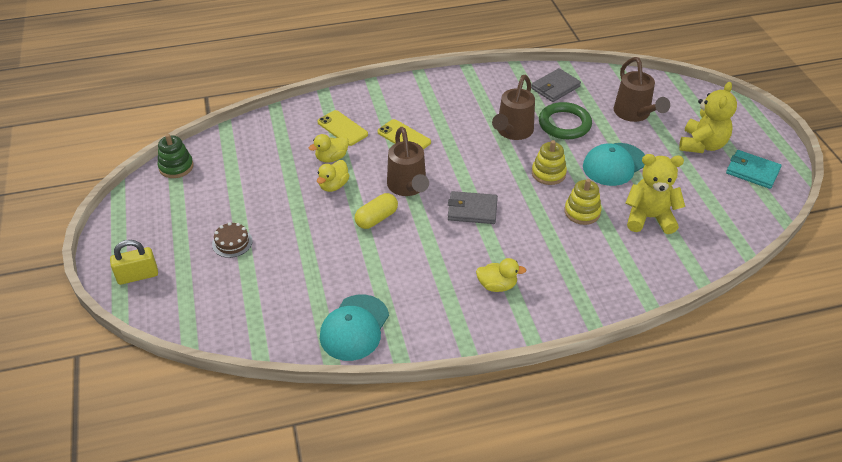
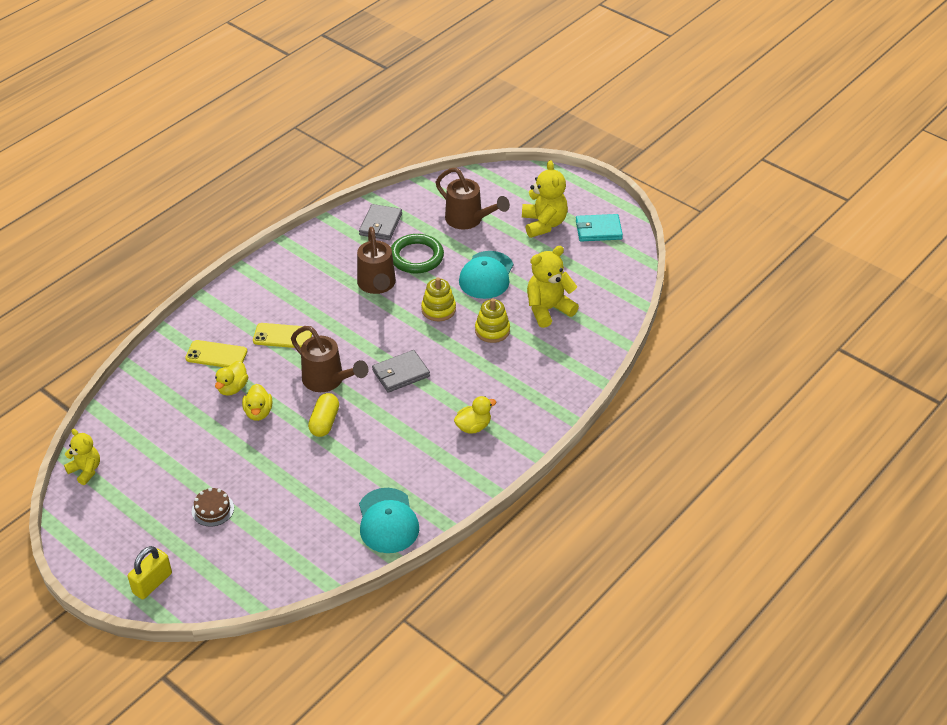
camera: 35 degrees left, 0 degrees up
green stacking toy [158,134,194,178] -> yellow teddy bear [64,429,100,485]

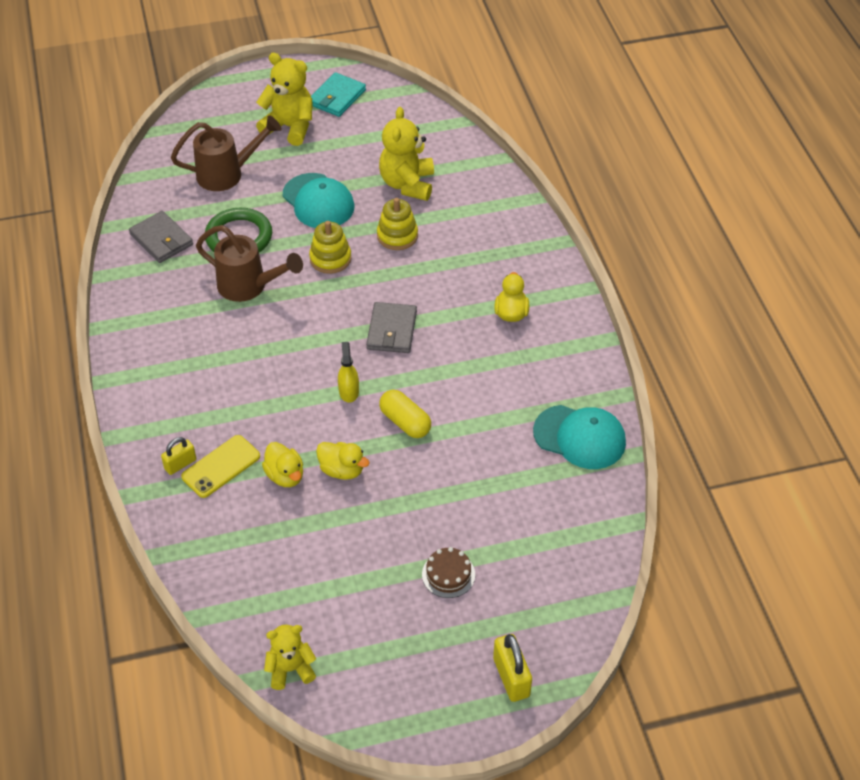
camera: 55 degrees left, 5 degrees up
yellow phone [253,323,312,348] -> none
brown watering can [291,326,368,392] -> yellow spray bottle [338,342,359,403]
none -> yellow padlock [161,437,196,475]

